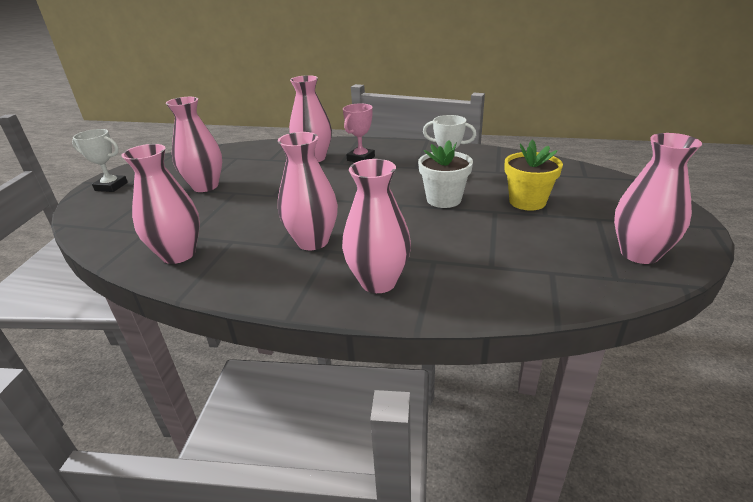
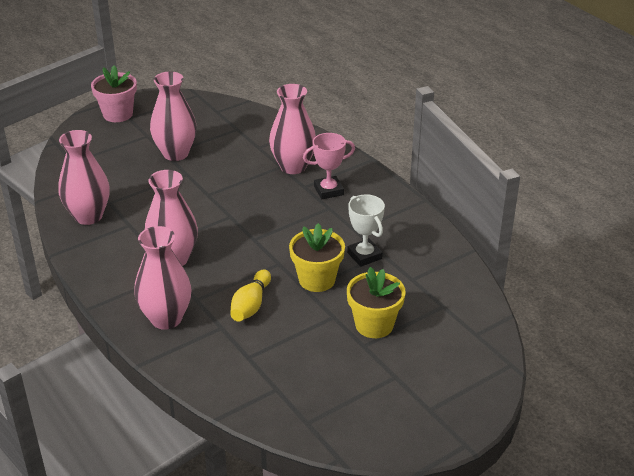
camera: 40 degrees right, 5 degrees up
white trophy [72,129,128,192] -> pink flower pot [91,65,137,122]
white flower pot [418,140,473,208] -> yellow flower pot [289,223,345,292]
pink vase [614,133,702,264] -> none
none -> yellow bowling pin [230,269,271,321]

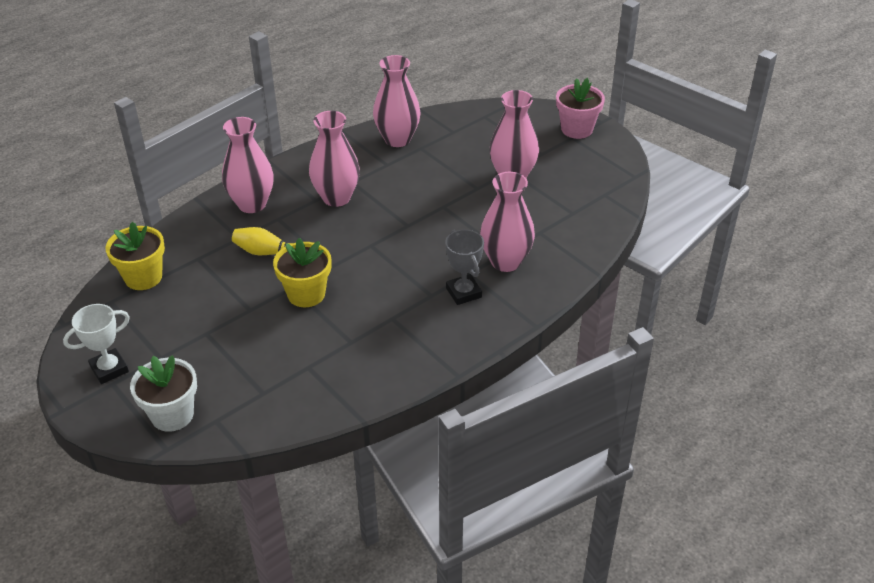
camera: 85 degrees right, 5 degrees up
pink trophy [303,133,355,199] -> grey trophy [445,229,484,305]
white trophy [347,194,385,267] -> white trophy moved to [63,304,130,384]
yellow flower pot [347,267,406,338] -> yellow flower pot moved to [105,222,165,290]
none -> white flower pot [130,355,197,432]

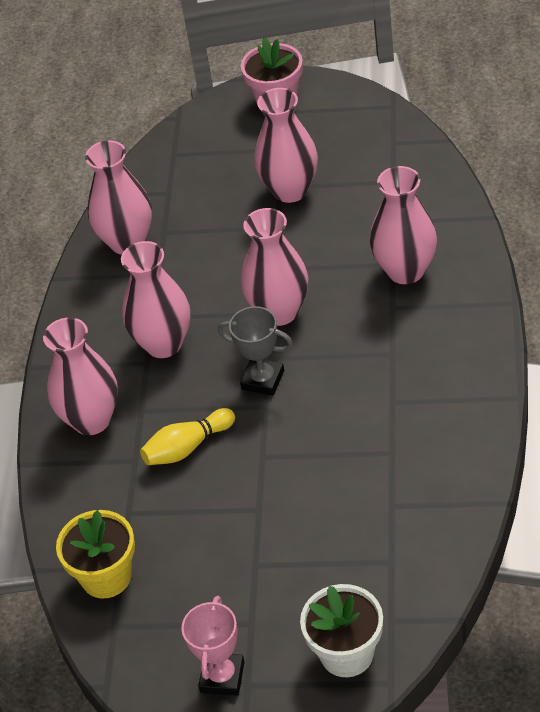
camera: 40 degrees left, 5 degrees up
white trophy [63,304,130,384] -> pink trophy [181,596,245,696]
yellow flower pot [273,238,332,307] -> none
grey trophy [445,229,484,305] -> grey trophy moved to [218,306,293,396]
none -> pink vase [241,208,308,326]

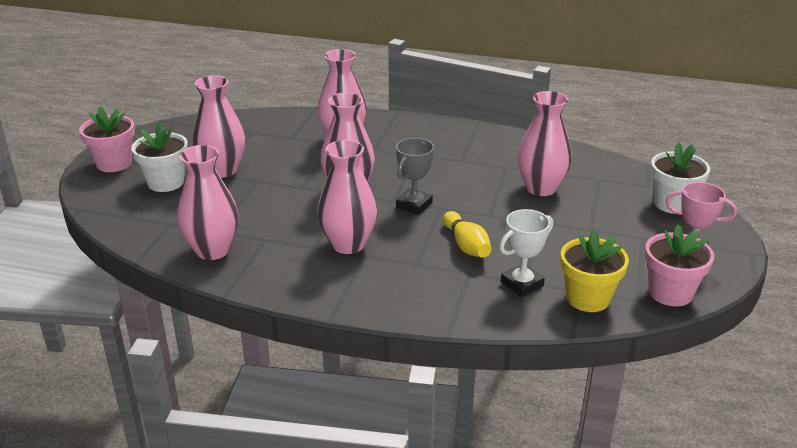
camera: 85 degrees left, 15 degrees down
pink vase [43,317,118,435] -> pink vase moved to [517,91,572,196]
none -> white flower pot [131,123,188,192]
none -> white trophy [499,209,553,297]
none -> pink flower pot [645,225,714,307]

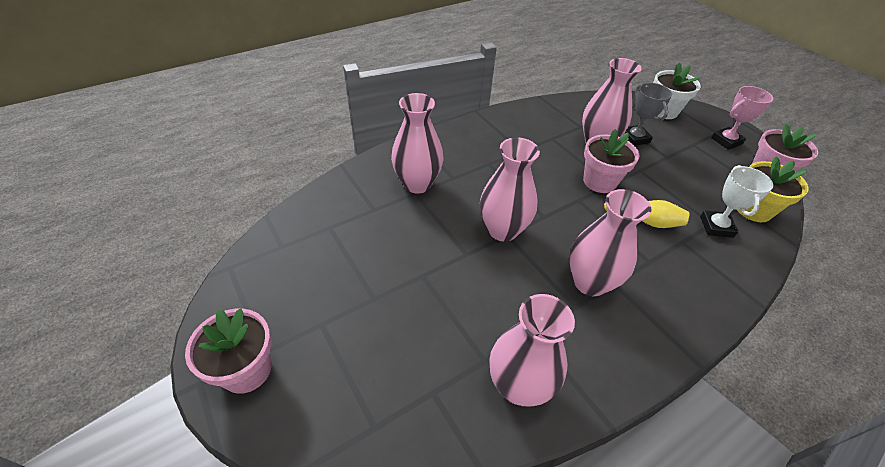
camera: 50 degrees left, 15 degrees up
white flower pot [131,123,188,192] -> none
pink vase [192,75,245,178] -> none
grey trophy [396,138,434,215] -> grey trophy moved to [624,83,672,146]
none -> pink flower pot [583,129,639,193]

